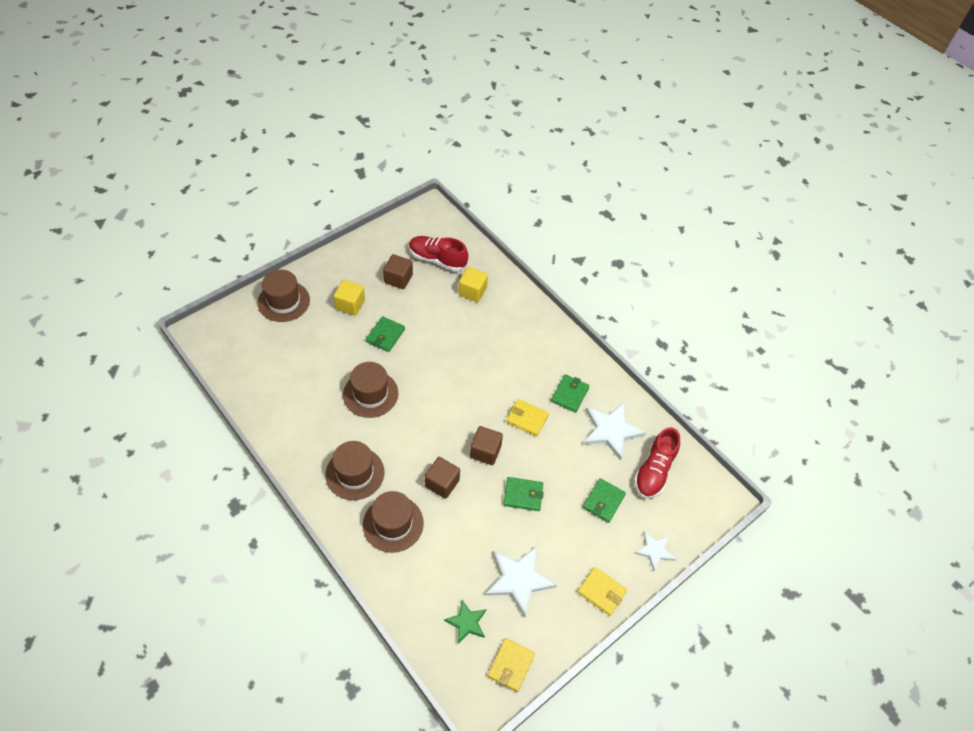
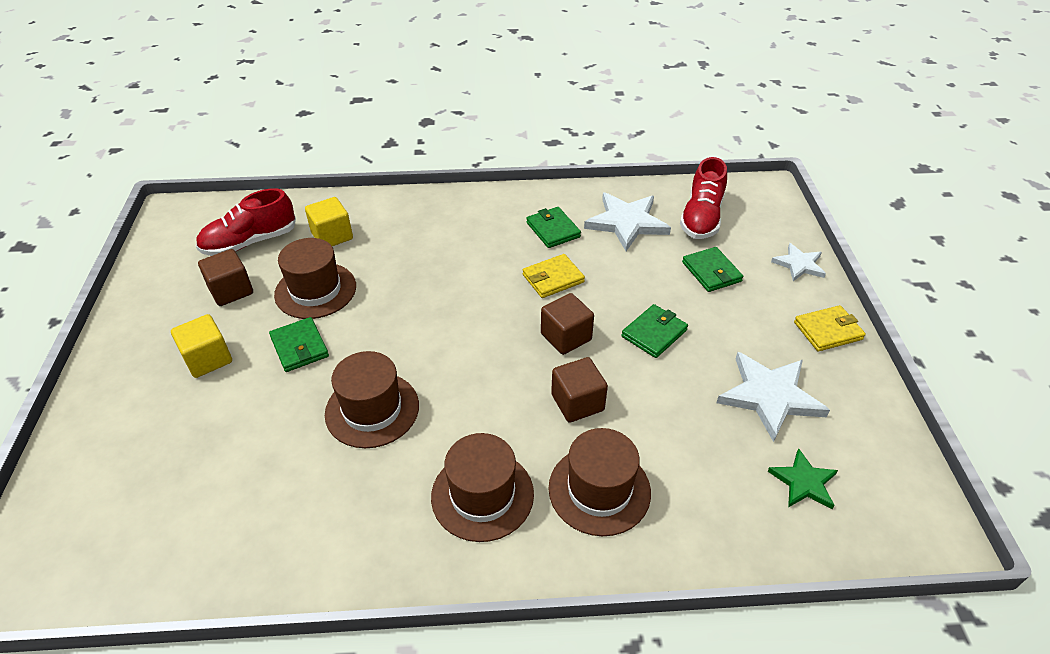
camera: 50 degrees left, 10 degrees down
brown hat [258,270,310,322] -> brown hat moved to [274,238,356,319]
yellow wallet [488,638,535,692] -> none
red shoe [634,427,680,499] -> red shoe turned 45 degrees clockwise [680,157,727,239]

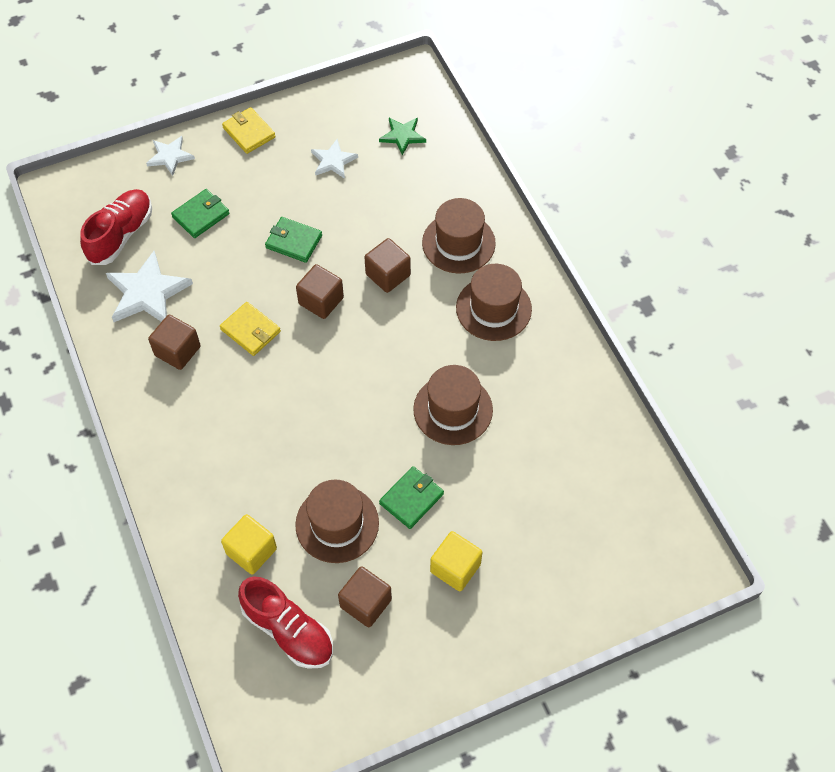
camera: 110 degrees left, 15 degrees up
green wallet [526,207,581,248] -> brown cube [148,315,201,370]
red shoe [680,157,727,239] -> red shoe turned 60 degrees counterclockwise [80,189,152,265]
white star [717,352,830,442] -> white star [311,139,358,179], size x0.59

